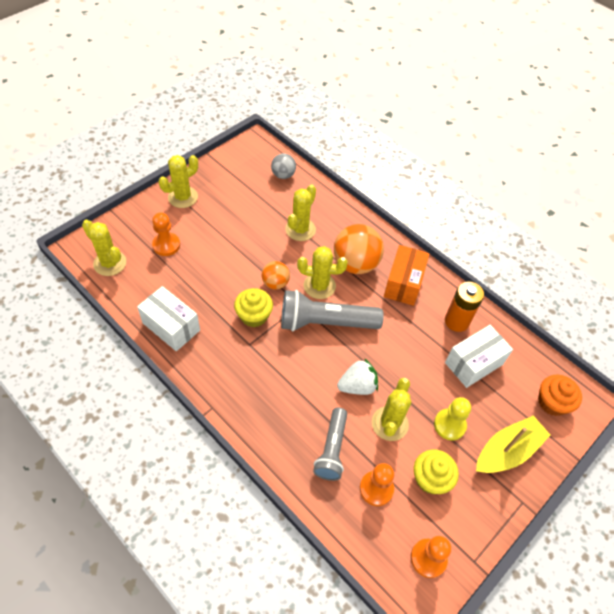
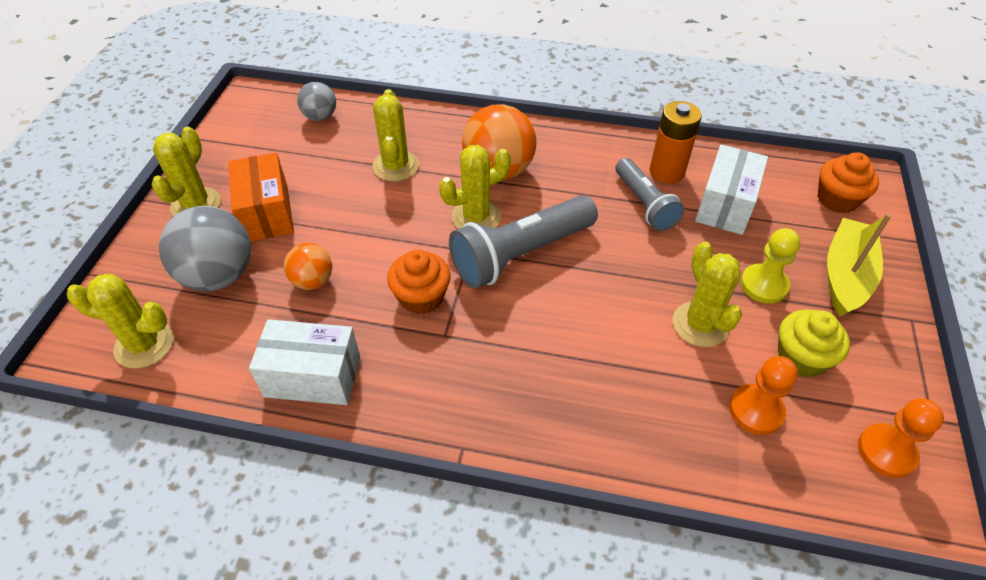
camera: 30 degrees left, 5 degrees down
orange pawn [152,212,180,256] -> grey ball [159,206,251,291]
yellow cupcake [234,288,273,327] -> orange cupcake [387,250,451,314]
orange ball [262,261,290,290] -> orange ball moved to [284,243,332,290]
grey flashlight [313,408,347,481] -> grey flashlight moved to [615,158,684,231]
white strawberry [337,358,378,395] -> none
orange box [384,245,429,306] -> orange box moved to [228,153,294,242]

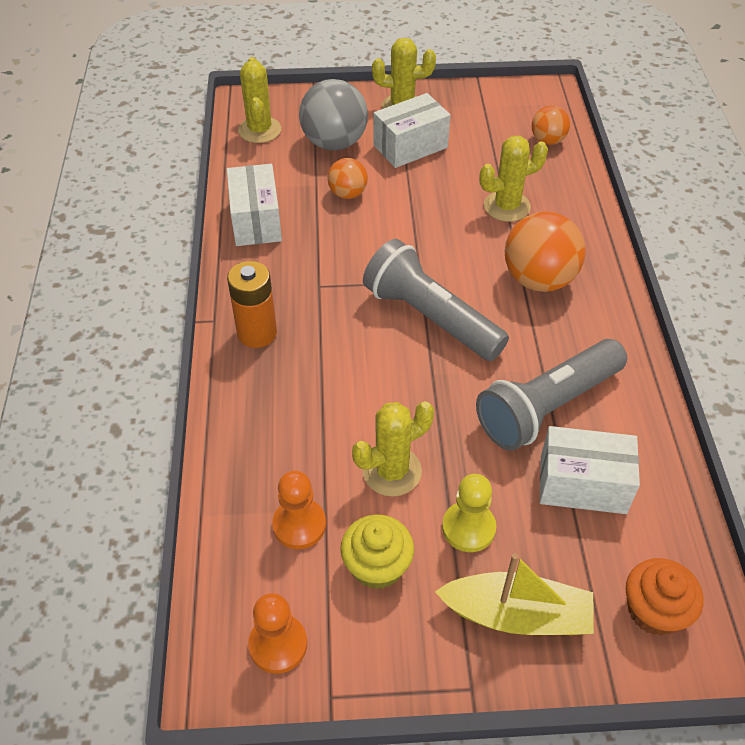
camera: 75 degrees right, 0 degrees up
orange box [228,153,294,242] -> white box [374,93,450,168]
grey ball [297,82,336,121] -> orange ball [531,106,570,145]
orange cupcake [387,250,451,314] -> none
yellow cactus [439,145,511,229] -> none
grey flashlight [615,158,684,231] -> grey flashlight [476,339,627,451], size x1.58
orange battery [650,101,702,183] -> orange battery moved to [227,261,277,348]

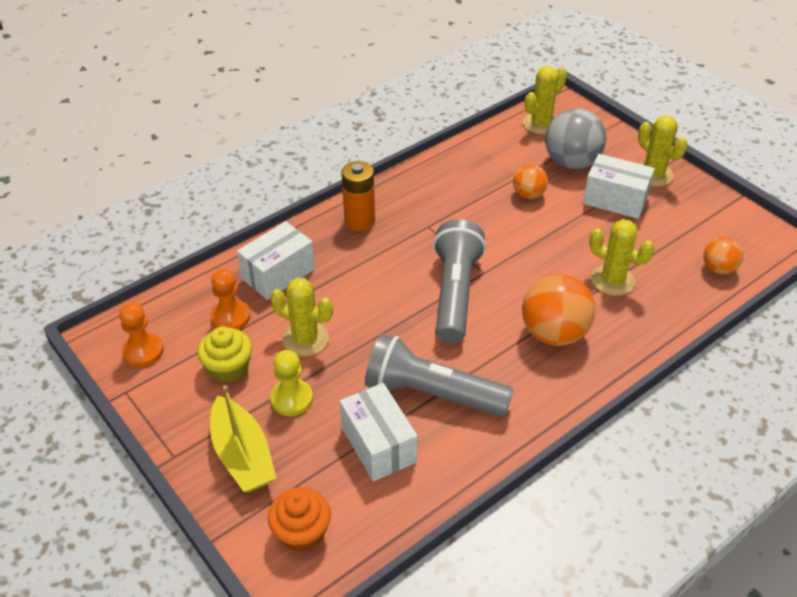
camera: 55 degrees right, 5 degrees down
white box [227,164,282,246] -> white box moved to [237,221,315,300]

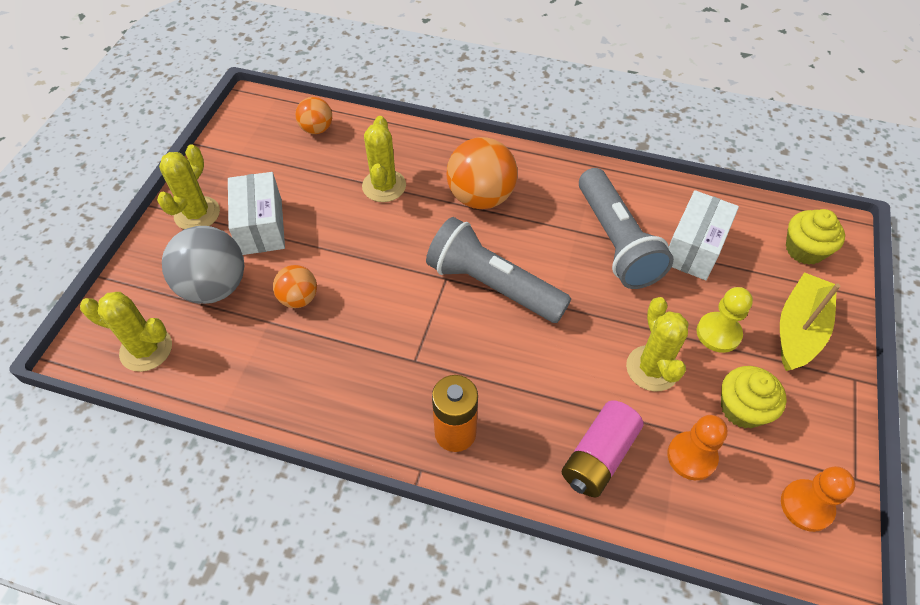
camera: 125 degrees left, 10 degrees up
white box [237,221,315,300] -> pink battery [562,400,643,497]
orange cupcake [268,487,331,552] -> yellow cupcake [786,209,845,265]
grey flashlight [433,219,486,344] -> grey flashlight turned 60 degrees clockwise [426,217,571,323]

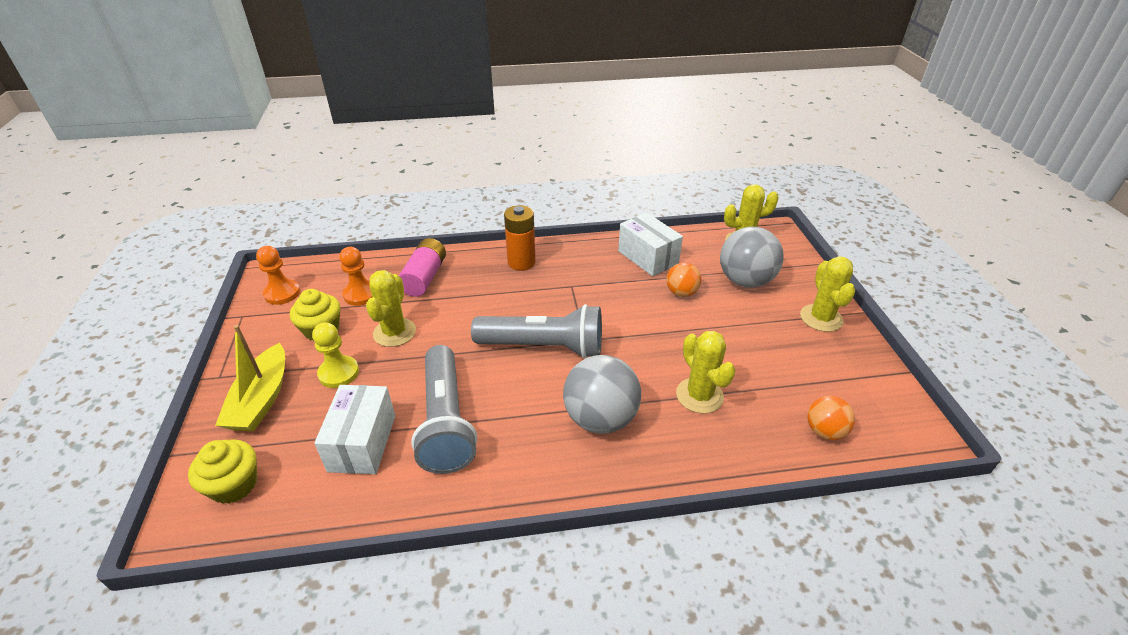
camera: 155 degrees right, 15 degrees down
white box [228,172,285,255] -> white box moved to [618,213,683,276]
orange ball [447,137,518,209] -> grey ball [563,355,641,434]
grey flashlight [579,168,674,289] -> grey flashlight turned 150 degrees counterclockwise [411,345,477,474]
yellow cactus [626,297,689,392] -> yellow cactus turned 45 degrees clockwise [366,270,416,347]

